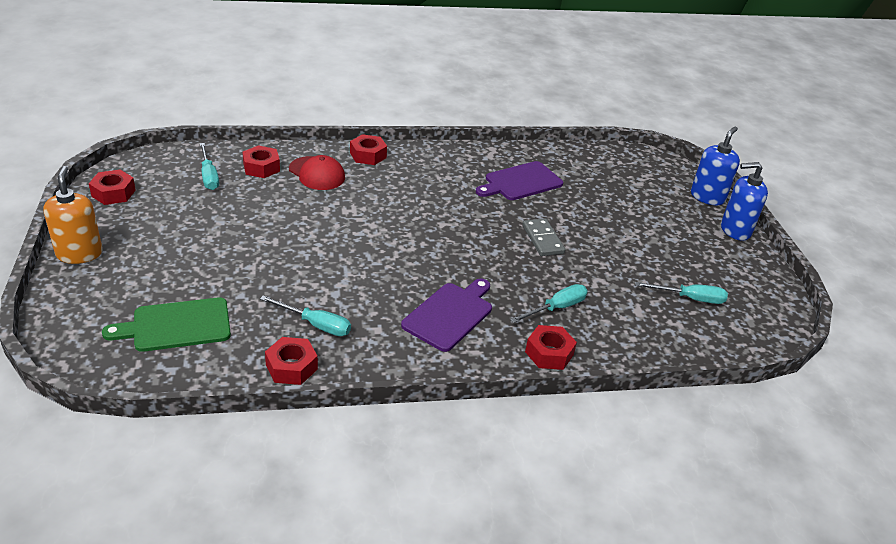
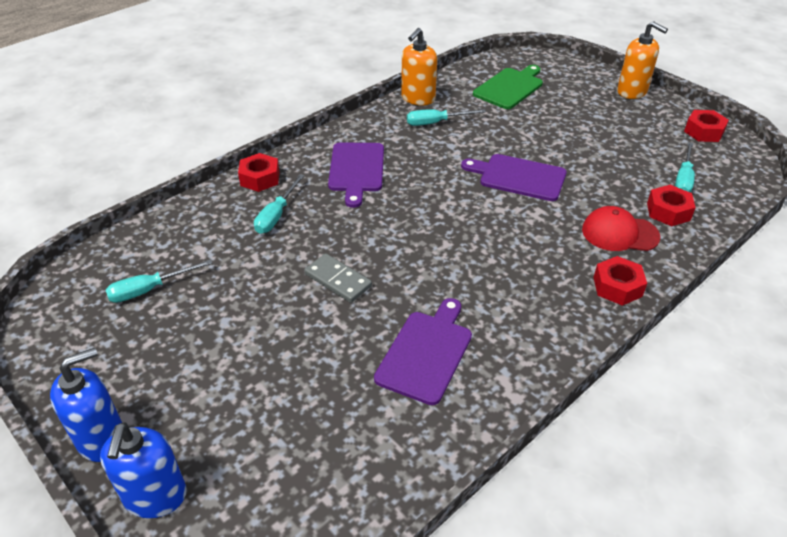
camera: 150 degrees right, 5 degrees up
turquoise screwdriver [200,143,219,190] -> turquoise screwdriver turned 105 degrees counterclockwise [675,142,695,193]
red nut [265,337,318,385] -> orange soap dispenser [401,28,437,106]
none -> purple cutting board [461,154,566,201]

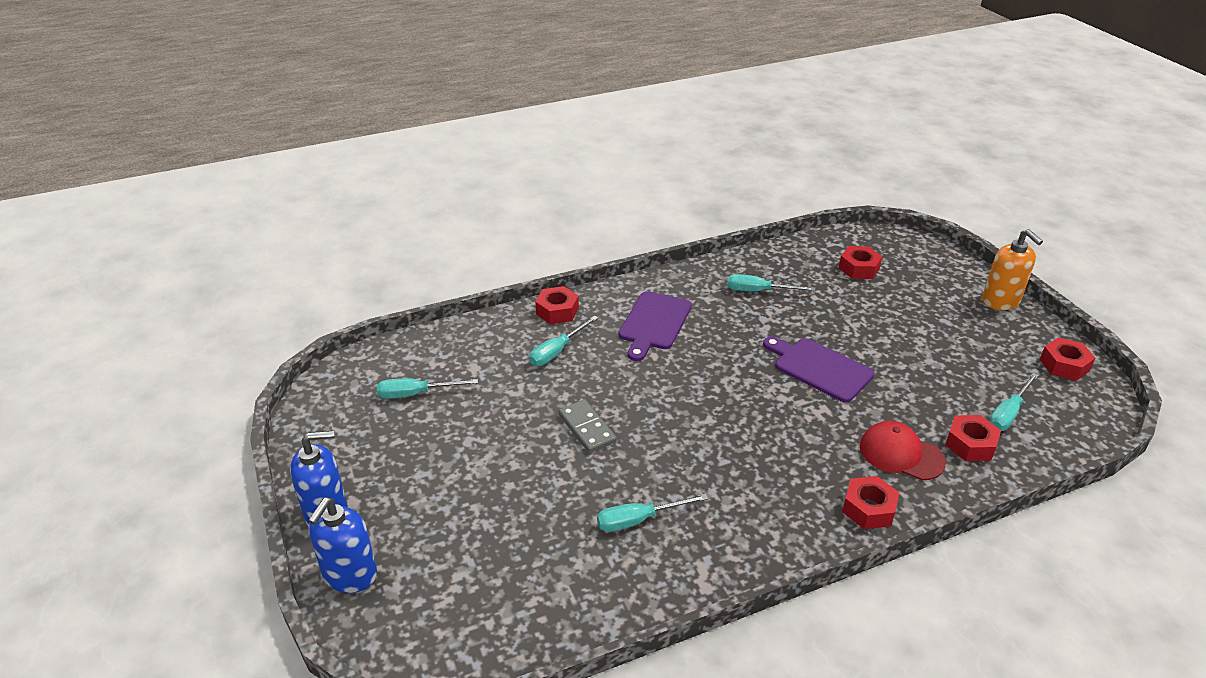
camera: 20 degrees right, 5 degrees down
purple cutting board [374,298,472,405] -> turquoise screwdriver [597,494,708,532]
orange soap dispenser [401,28,437,106] -> none
green cutting board [473,65,543,109] -> red nut [839,246,883,279]

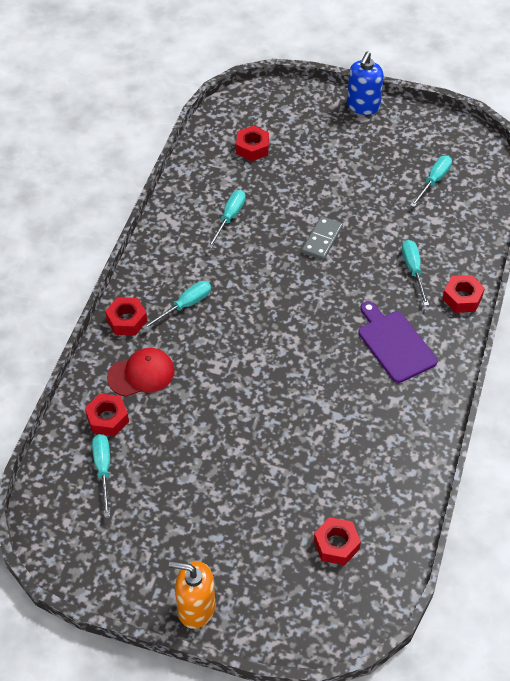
camera: 130 degrees right, 15 degrees up
blue soap dispenser [308,498,377,593] -> none
grey domino [559,400,617,453] -> grey domino turned 75 degrees counterclockwise [302,216,343,260]
turquoise screwdriver [727,274,815,291] -> turquoise screwdriver moved to [142,281,211,330]
purple cutting board [763,337,875,403] -> none
red nut [1040,338,1095,381] -> red nut moved to [236,125,269,161]

